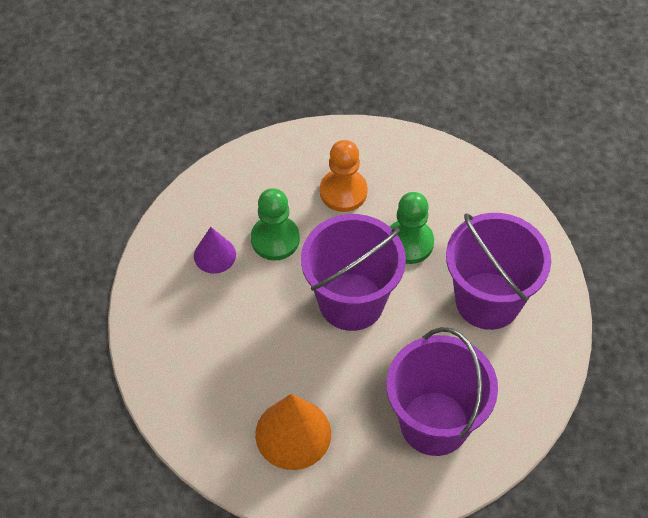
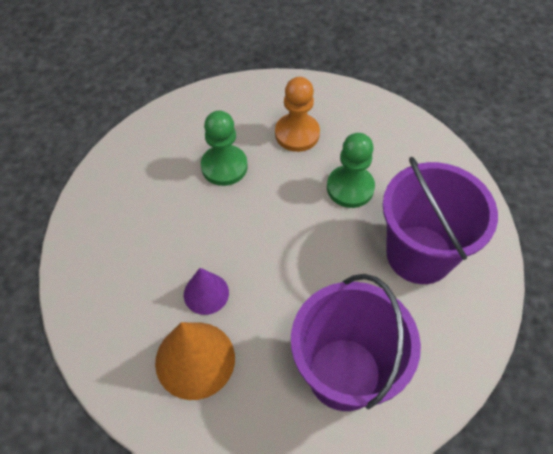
camera: 10 degrees right, 0 degrees up
purple cone [194,227,236,274] -> purple cone moved to [184,268,229,315]
purple bucket [301,214,406,331] -> none

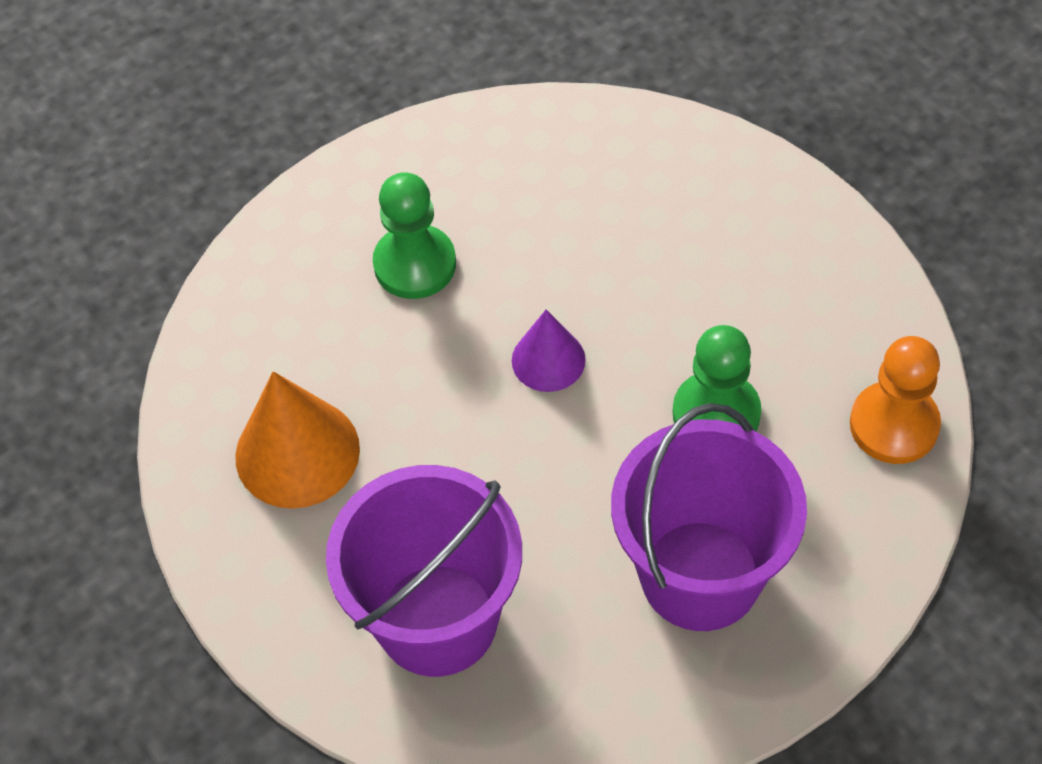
camera: 50 degrees right, 0 degrees up
purple cone [184,268,229,315] -> purple cone moved to [512,309,586,392]
green pawn [201,111,248,186] -> green pawn moved to [373,172,456,299]
orange pawn [275,77,320,152] -> orange pawn moved to [850,336,941,464]

